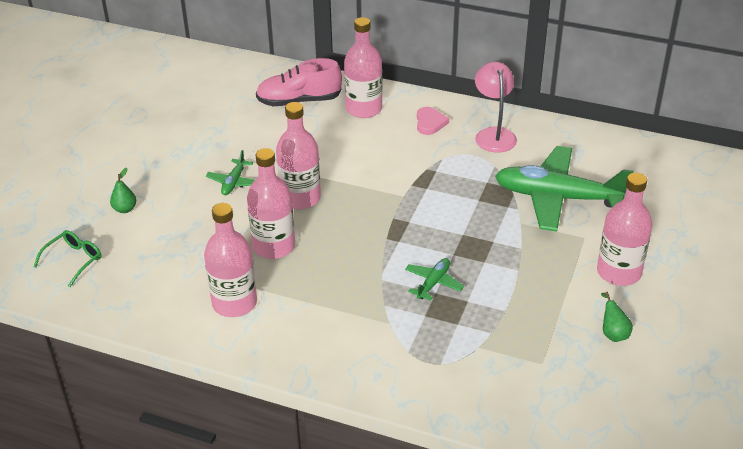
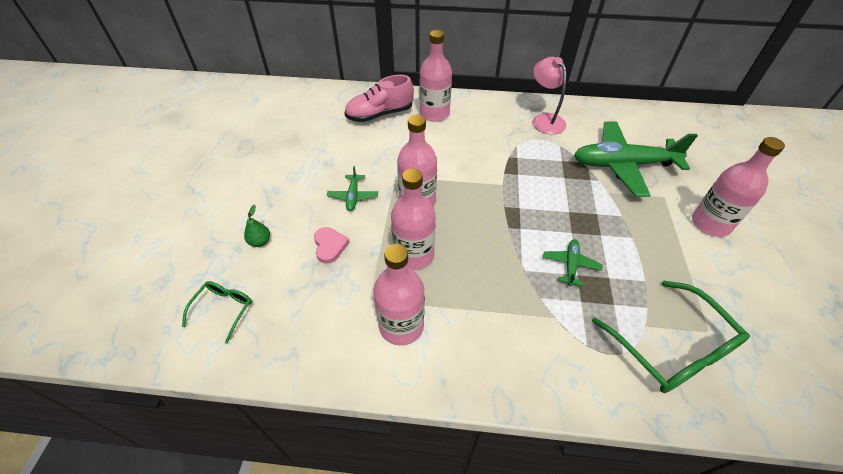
camera: 15 degrees left, 10 degrees up
pink heart [417,107,449,135] -> pink heart moved to [314,227,350,263]
green pear [601,292,633,342] -> none
none -> green glasses [592,281,750,393]

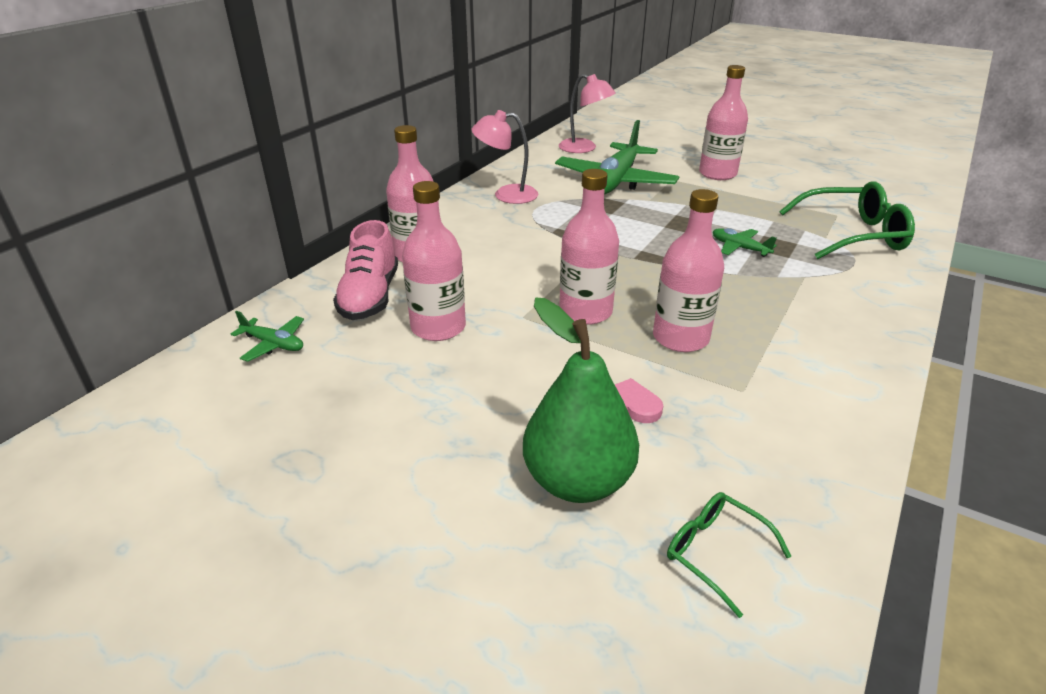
camera: 65 degrees left, 15 degrees down
green pear [244,205,270,247] -> green pear [523,298,639,503], size x2.47
green plane [327,166,378,211] -> green plane moved to [231,311,304,362]
pink bottle [373,244,425,346] -> pink bottle moved to [402,181,466,341]
none -> pink lamp [559,74,616,153]

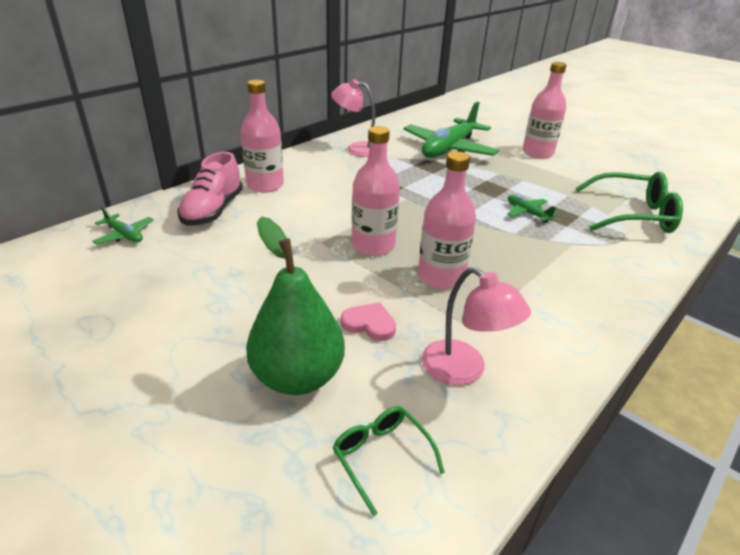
camera: 10 degrees right, 0 degrees up
pink bottle [402,181,466,341] -> none
pink lamp [559,74,616,153] -> pink lamp moved to [422,267,531,385]

